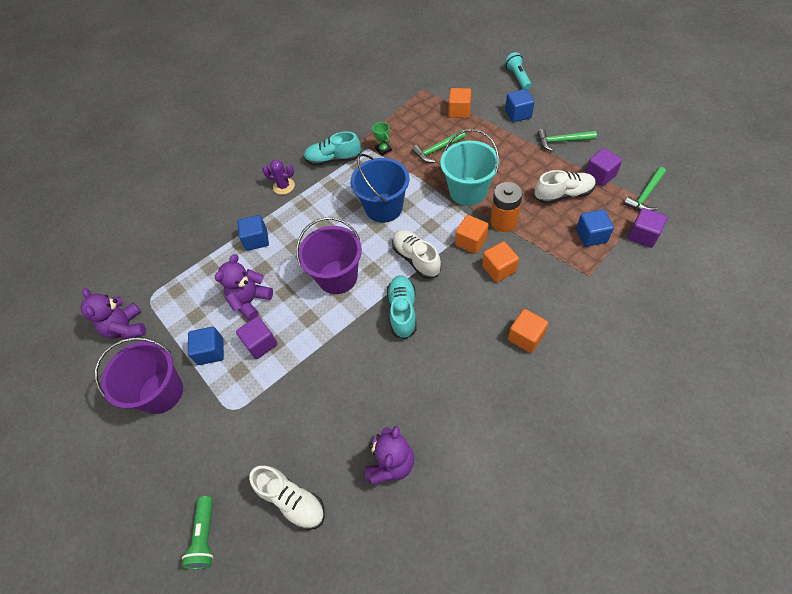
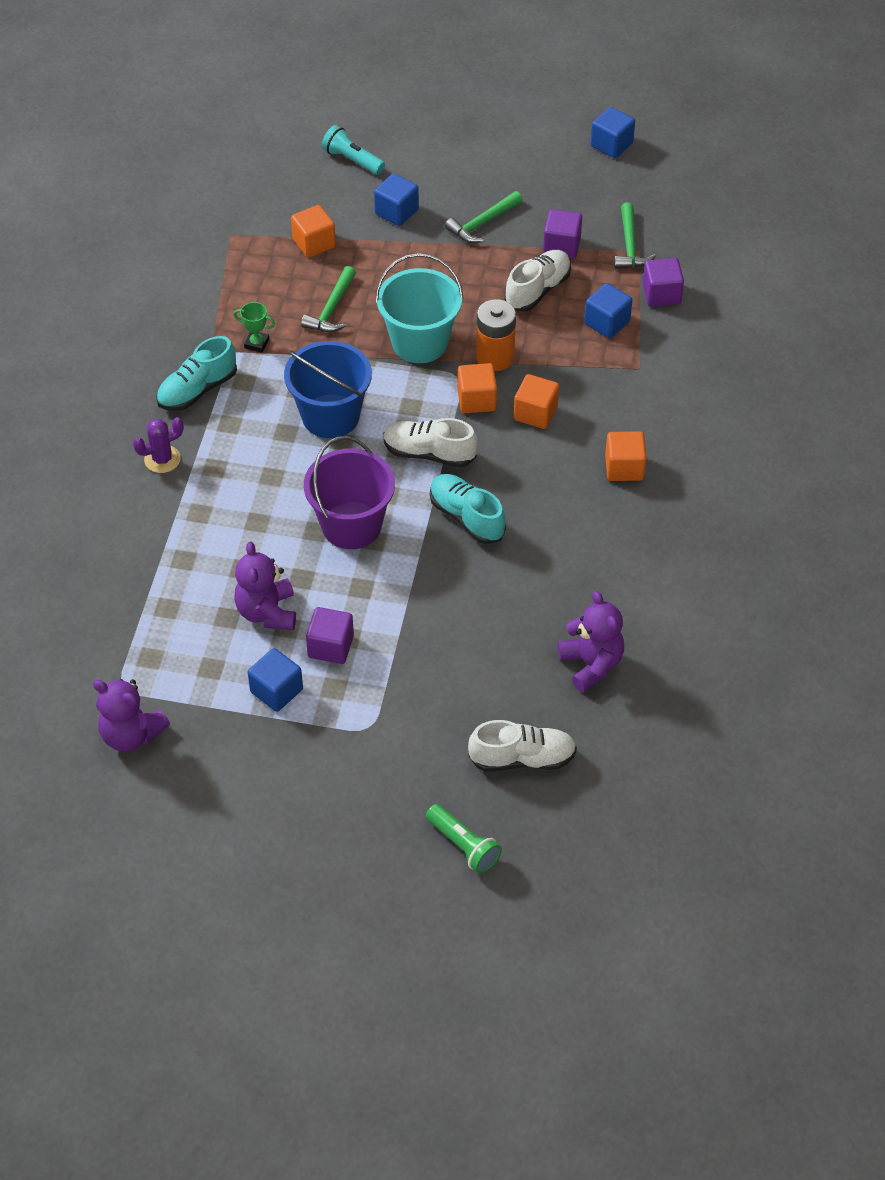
camera: 45 degrees left, 5 degrees down
purple bucket [95,337,183,414] -> none
blue cube [237,215,269,251] -> blue cube moved to [591,107,635,158]

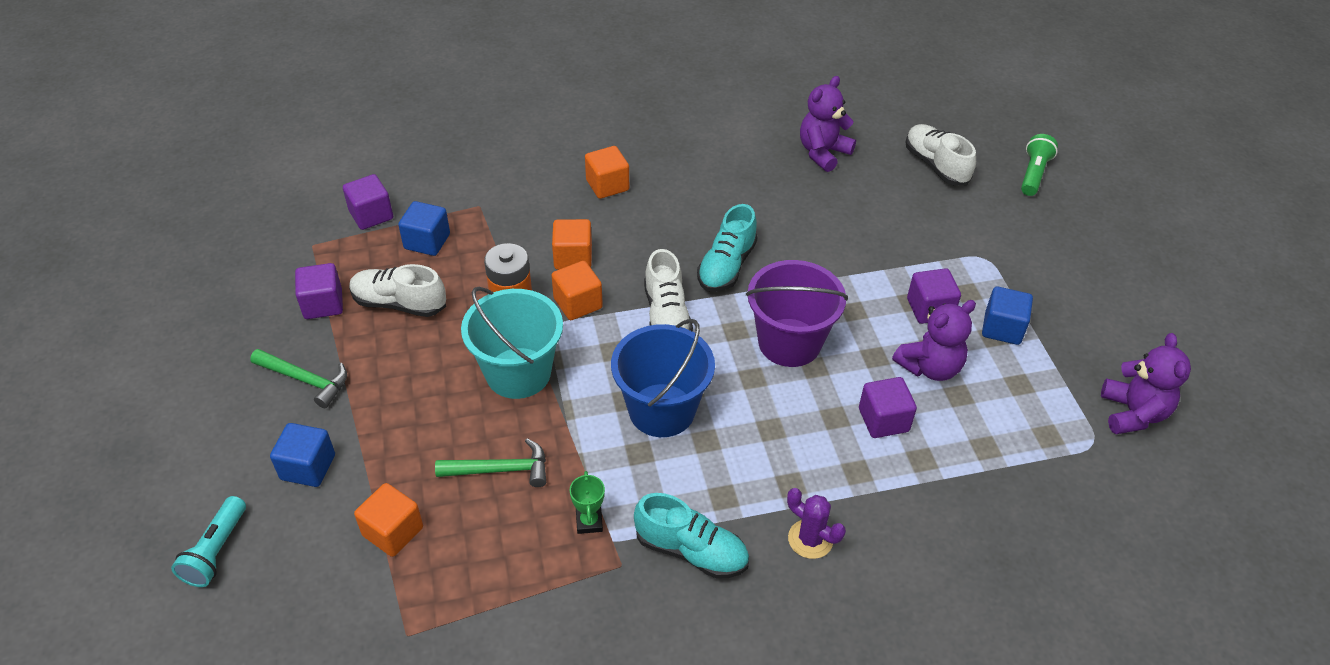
camera: 115 degrees left, 5 degrees down
blue cube [591,107,635,158] -> none
green hammer [614,203,656,269] -> none
none -> purple cube [859,377,917,438]

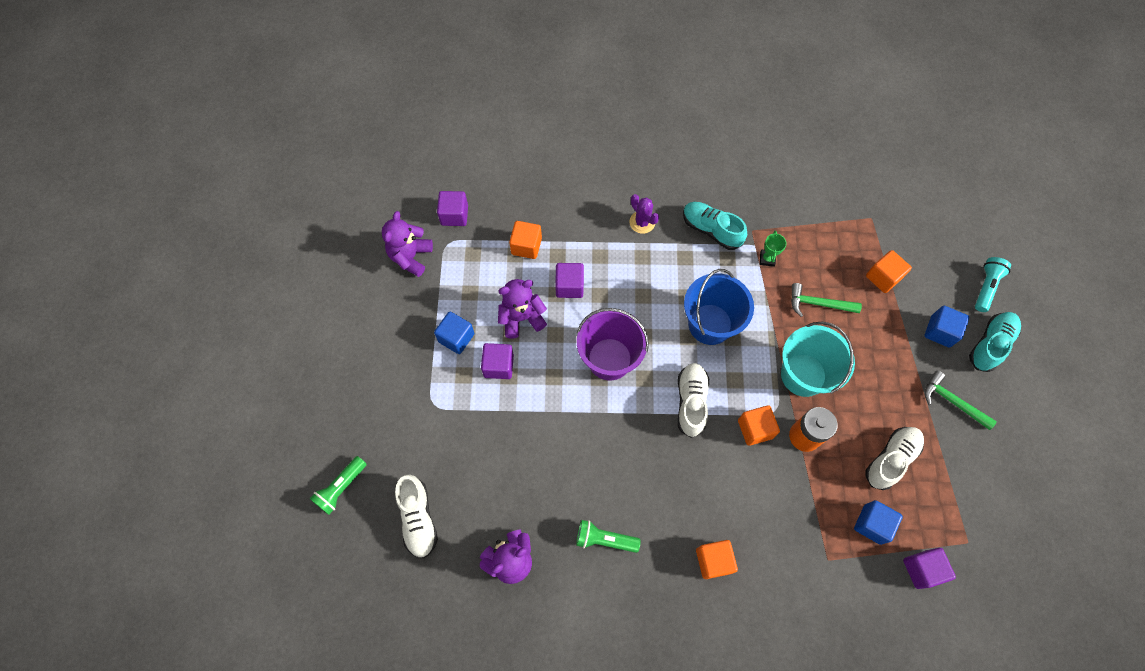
camera: 165 degrees left, 20 degrees up
purple cube [295,263,343,319] -> purple cube moved to [437,191,468,226]
white shoe [349,264,446,317] -> white shoe turned 75 degrees counterclockwise [865,427,924,490]
orange cube [552,219,592,270] -> orange cube moved to [509,221,542,259]
turquoise shoe [697,204,757,292] -> turquoise shoe moved to [969,312,1021,372]
none -> green flashlight [576,520,641,553]

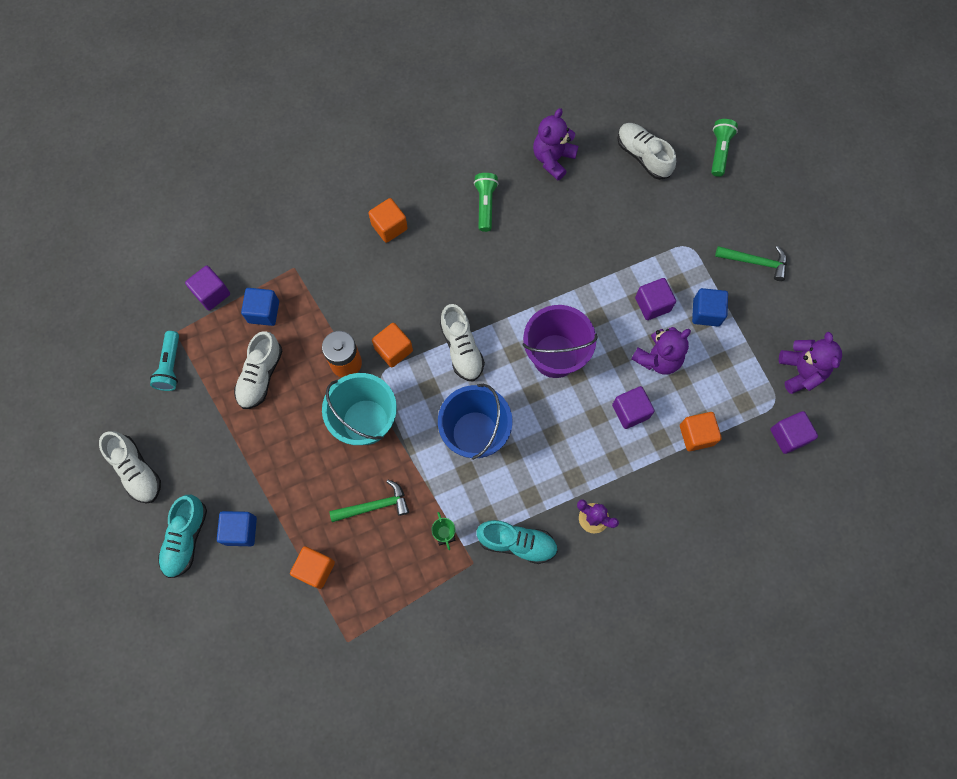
camera: 155 degrees right, 5 degrees up
green flashlight [576,520,641,553] -> green flashlight turned 75 degrees counterclockwise [474,173,499,232]
green hammer [924,371,997,430] -> green hammer moved to [715,246,787,281]
turquoise flashlight [975,257,1011,312] -> turquoise flashlight moved to [150,331,179,391]
none -> white shoe [99,431,161,504]

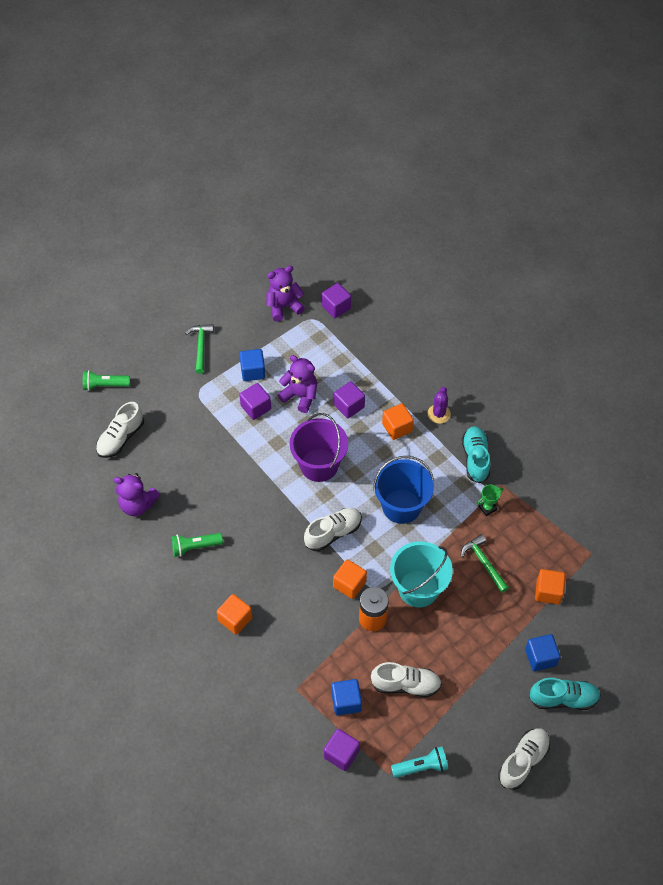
camera: 105 degrees left, 15 degrees down
orange cube [680,412,722,451] -> orange cube moved to [382,403,414,440]

